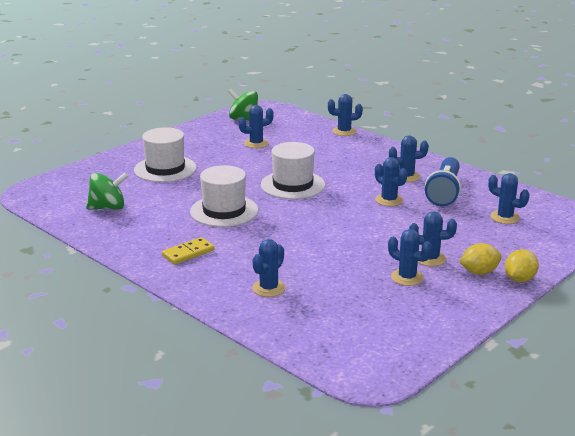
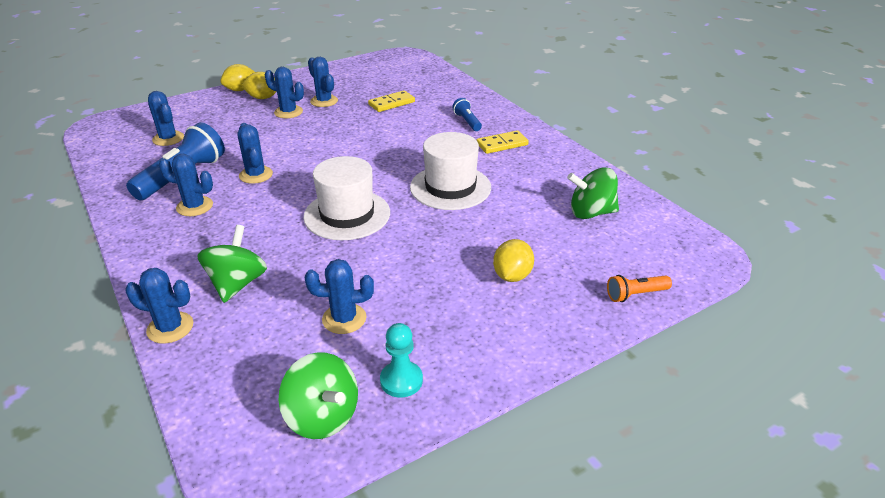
camera: 165 degrees left, 10 degrees up
white hat [134,127,197,182] -> yellow lemon [493,239,534,282]
blue cactus [252,239,286,297] -> none
none -> green spinning top [197,225,267,303]
none -> yellow domino [368,90,415,112]
none -> turquoise pawn [380,323,423,398]
none -> blue flashlight [452,98,482,131]
none -> orange flashlight [607,275,672,302]

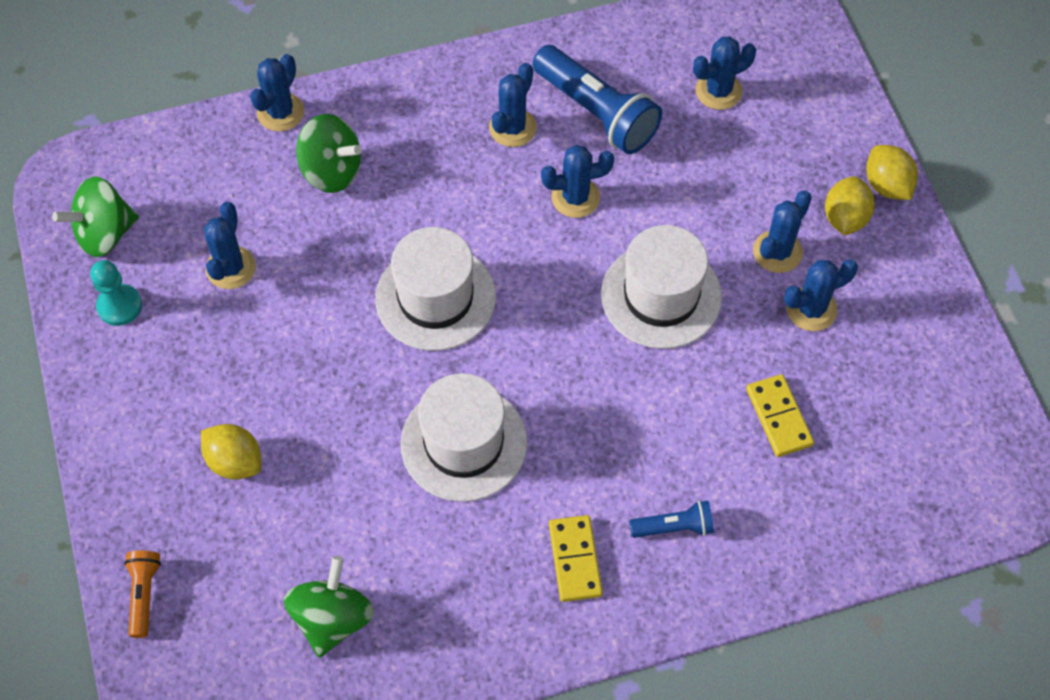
camera: 105 degrees right, 25 degrees up
none -> white hat [601,225,722,349]

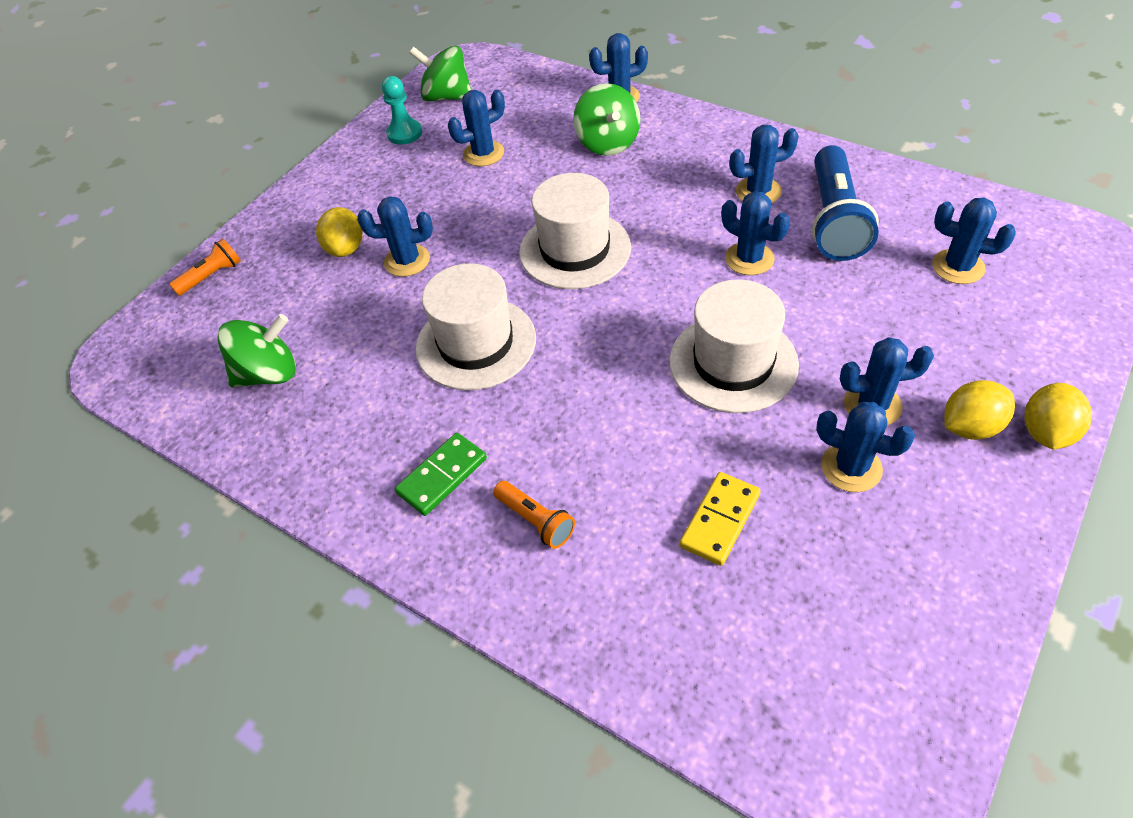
camera: 55 degrees right, 10 degrees down
yellow domino [549,515,603,602] -> green domino [395,433,487,516]
blue flashlight [629,501,714,538] -> orange flashlight [493,481,575,549]
none -> blue cactus [357,196,433,277]

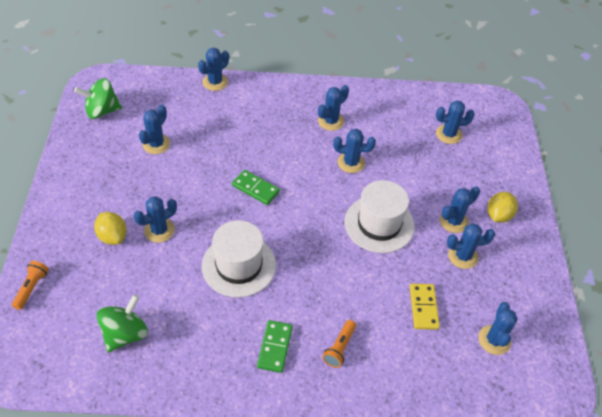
camera: 40 degrees left, 0 degrees up
turquoise pawn [382,76,422,145] -> none
orange flashlight [493,481,575,549] -> orange flashlight turned 105 degrees clockwise [323,320,356,368]
white hat [519,173,631,289] -> green domino [232,170,280,205]
green spinning top [573,83,641,156] -> none
blue flashlight [812,145,879,261] -> none
yellow lemon [1024,383,1092,450] -> none
none -> blue cactus [478,302,518,355]

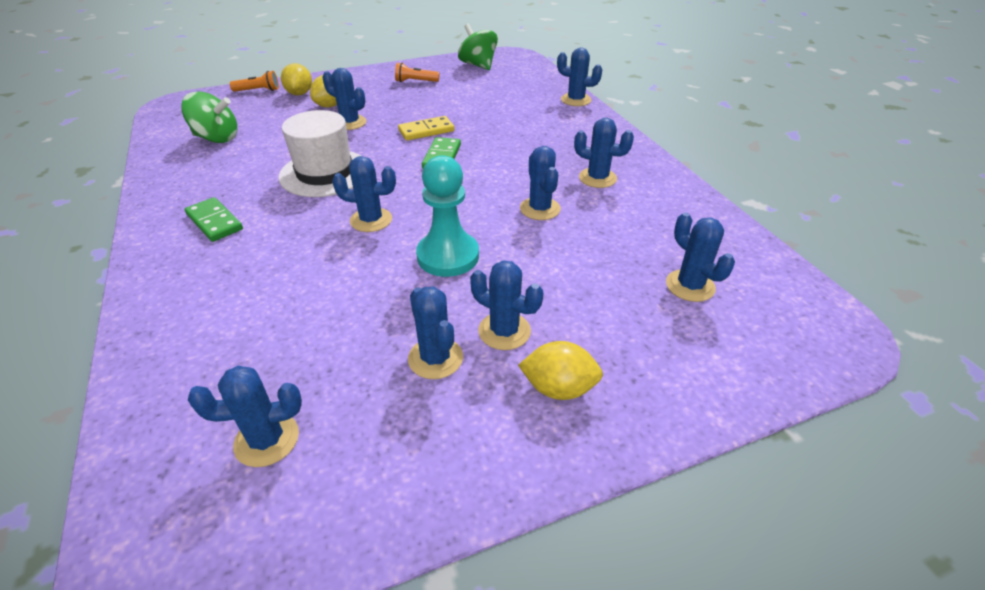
camera: 70 degrees right, 10 degrees down
blue cactus [139,105,170,154] -> blue cactus moved to [332,156,396,232]
green domino [257,320,293,373] -> green domino turned 60 degrees clockwise [185,197,243,242]
orange flashlight [323,320,356,368] -> orange flashlight moved to [395,62,439,82]
white hat [344,180,415,253] -> turquoise pawn [416,155,479,277]
yellow domino [410,284,440,330] -> yellow domino moved to [398,116,455,141]
none -> yellow lemon [281,63,312,96]

